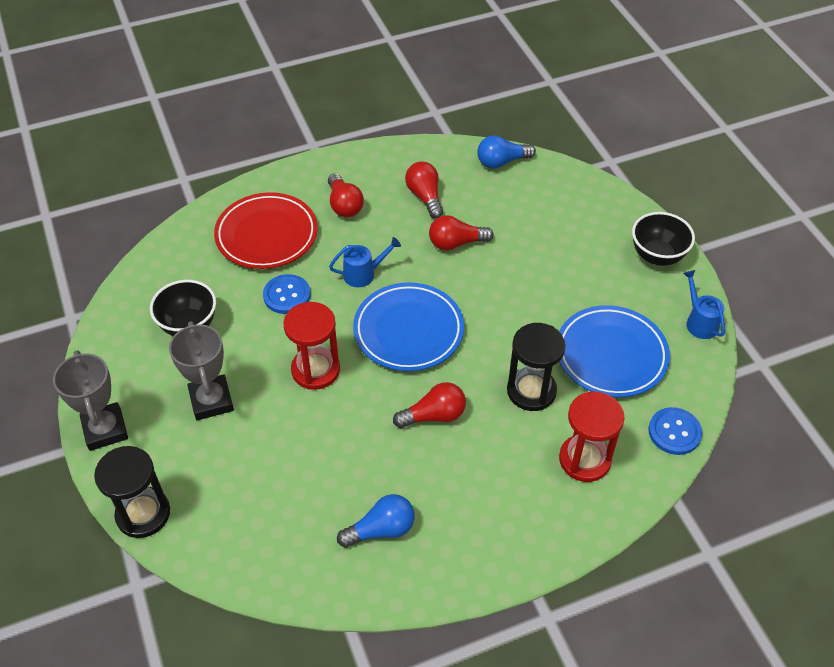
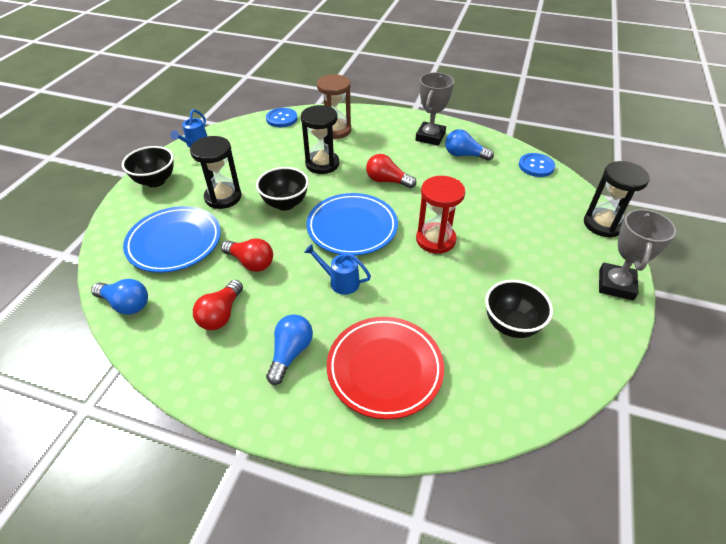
camera: 140 degrees left, 5 degrees down
grey trophy [169,321,234,420] -> grey trophy moved to [415,72,454,146]
blue button [263,274,310,314] -> blue button moved to [519,153,555,177]
red light bulb [328,173,364,217] -> blue light bulb [266,314,313,385]
blue plate [559,305,670,397] -> blue plate moved to [123,206,221,273]
red hourglass [559,392,625,482] -> brown hourglass [317,74,351,139]
none -> black hourglass [190,136,242,209]
none -> black bowl [256,167,309,211]

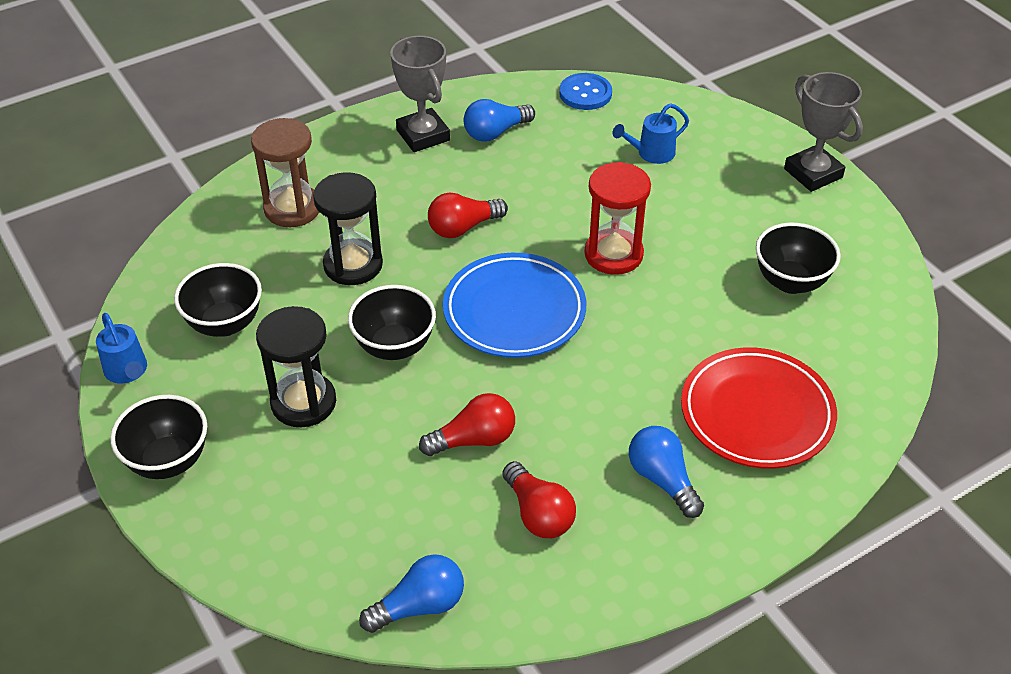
camera: 50 degrees left, 0 degrees up
blue plate [123,206,221,273] -> none
blue button [266,108,297,127] -> none
blue watering can [304,244,371,295] -> blue watering can moved to [613,103,689,164]
black hourglass [584,161,650,238] -> none
none -> black bowl [174,263,262,337]

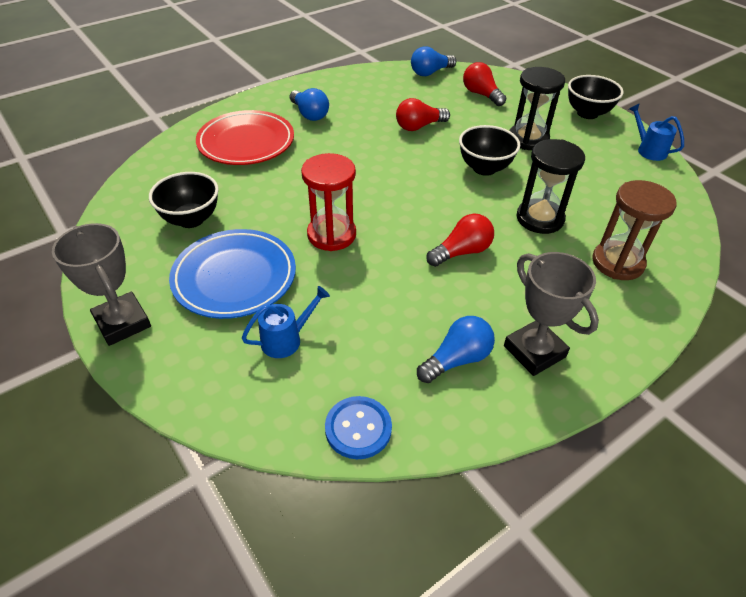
camera: 175 degrees right, 0 degrees up
black bowl [174,263,262,337] -> none
blue plate [443,253,586,358] -> blue plate moved to [169,229,296,319]
red light bulb [502,461,576,538] -> red light bulb moved to [463,62,506,106]

